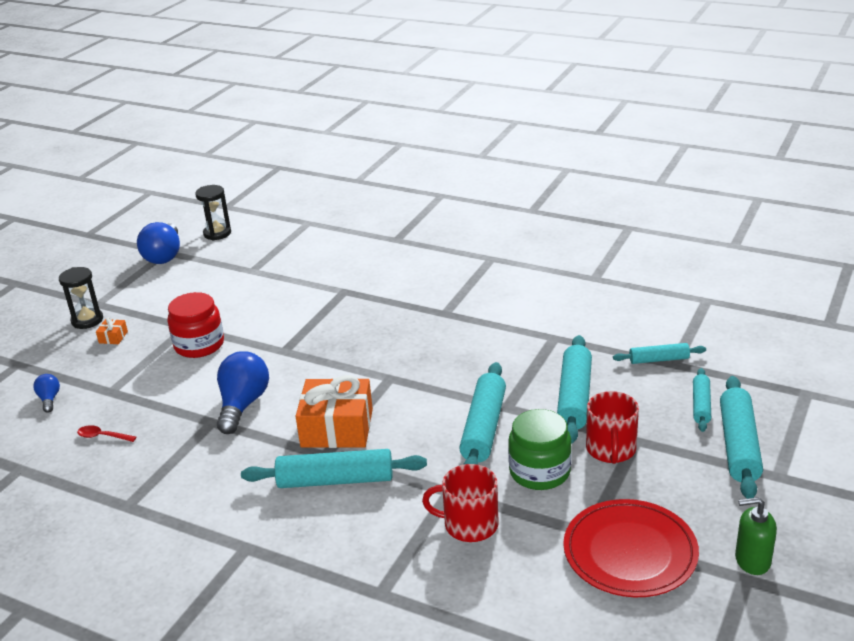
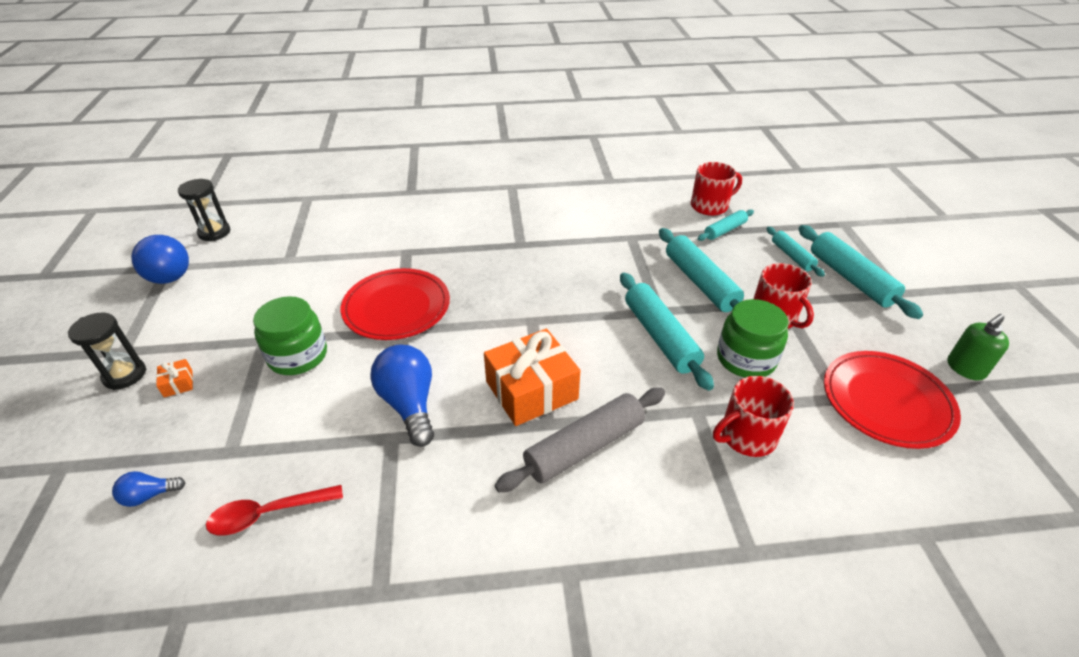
camera: 35 degrees left, 10 degrees up
blue light bulb [33,374,60,413] -> blue light bulb turned 60 degrees counterclockwise [112,471,185,507]
red spoon [77,425,136,442] -> red spoon [206,485,343,536], size x1.58
red jar [167,292,224,358] -> green jar [253,296,327,375]
turquoise rolling pin [241,449,427,488] -> grey rolling pin [495,388,665,492]
none -> red plate [341,268,450,340]
none -> red mug [691,162,742,216]

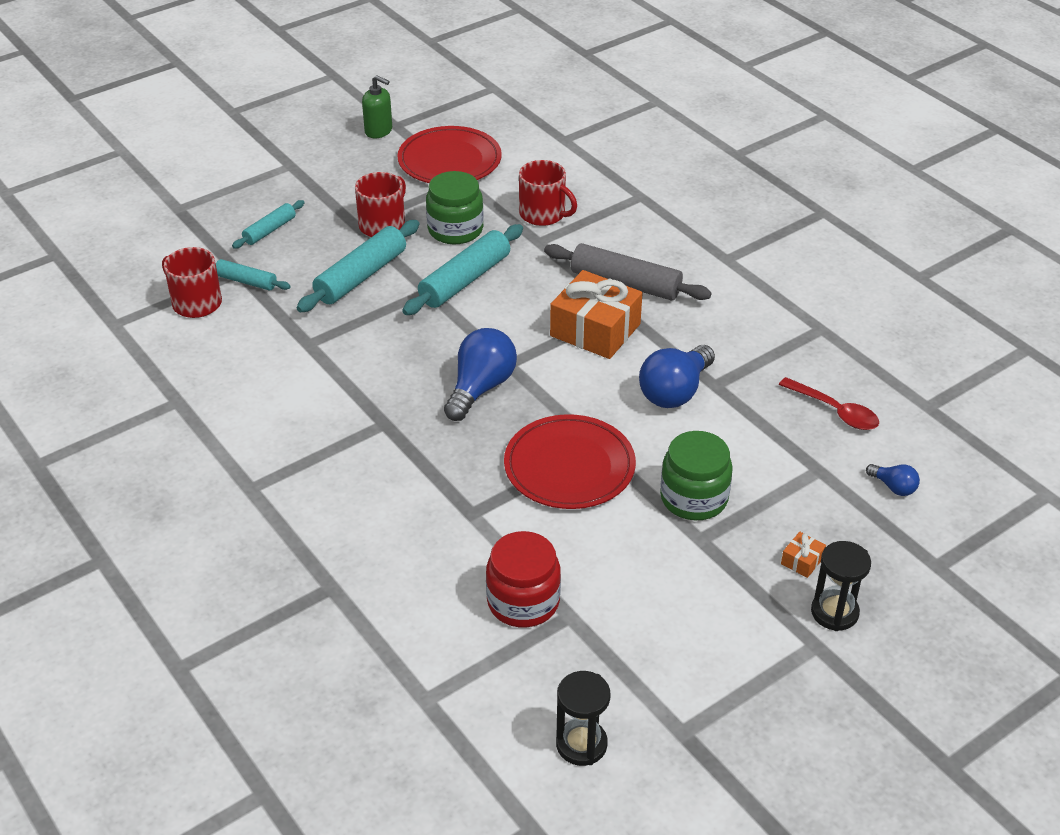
camera: 120 degrees left, 0 degrees up
blue light bulb [131,235,189,284] -> blue light bulb moved to [444,328,517,421]
turquoise rolling pin [798,225,923,319] -> none
none -> red jar [486,531,561,627]

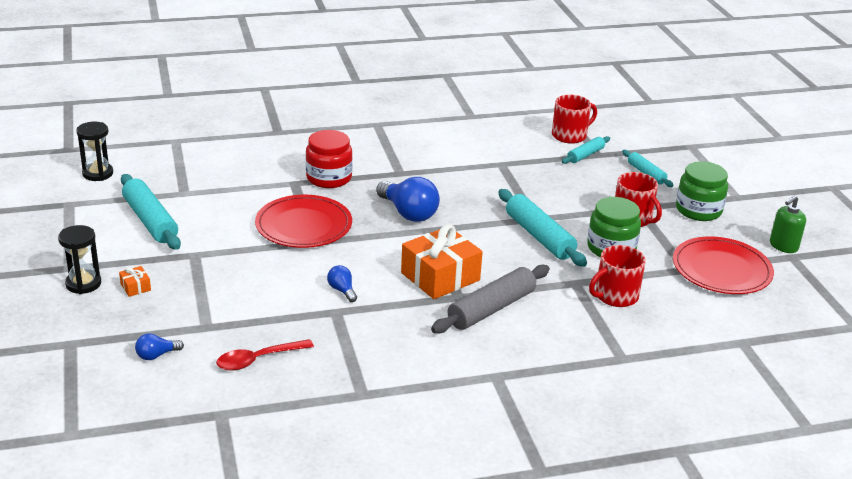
camera: 110 degrees right, 10 degrees down
turquoise rolling pin [297,220,419,313] -> turquoise rolling pin moved to [121,174,181,250]
red jar [486,531,561,627] -> red jar moved to [306,130,353,188]
blue light bulb [639,345,715,408] -> blue light bulb [327,265,357,302], size x0.50
green jar [660,431,733,520] -> green jar moved to [676,161,728,221]

